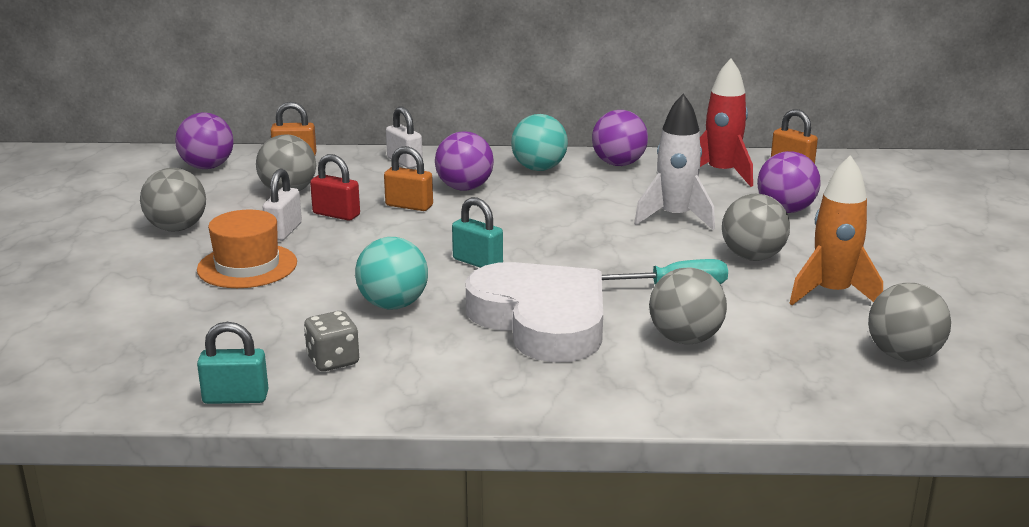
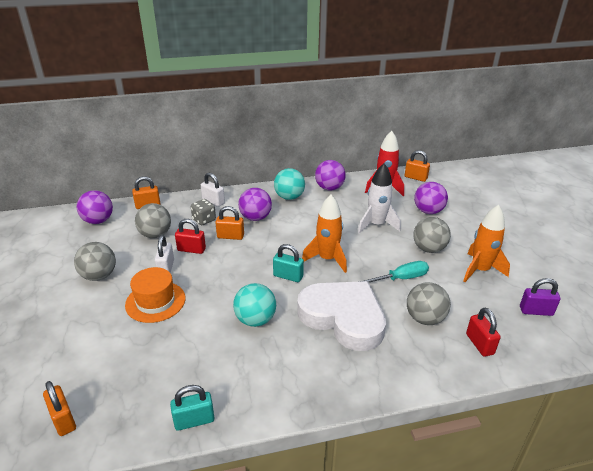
camera: 15 degrees left, 10 degrees up
grey dice [304,311,359,371] -> grey dice moved to [191,199,216,225]
grey ball [868,283,951,361] -> purple padlock [520,278,561,316]
none -> orange padlock [43,381,76,436]
none -> orange rocket [302,194,347,273]
none -> red padlock [466,308,501,357]

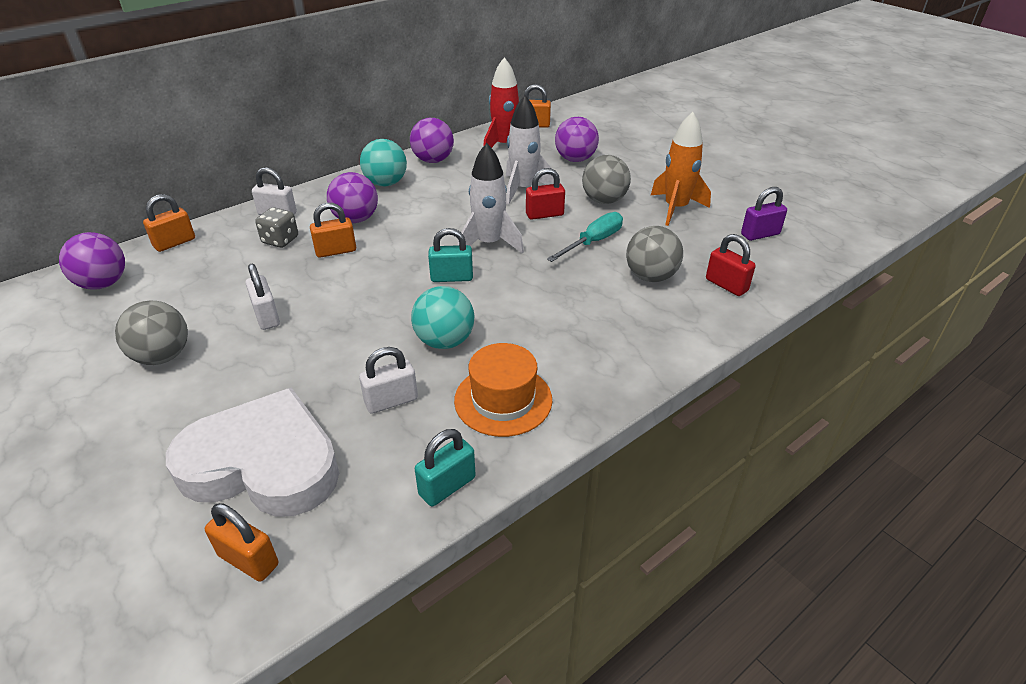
camera: 25 degrees left, 5 degrees up
orange hat [125,267,185,323] -> orange hat moved to [454,343,552,437]
grey ball [135,203,171,238] -> none
red padlock [175,219,206,254] -> red padlock moved to [526,168,565,220]
white heart [297,281,386,351] -> white heart moved to [166,387,339,517]
orange rocket [302,194,347,273] -> white rocket [458,143,524,254]
none -> white padlock [359,347,418,414]

